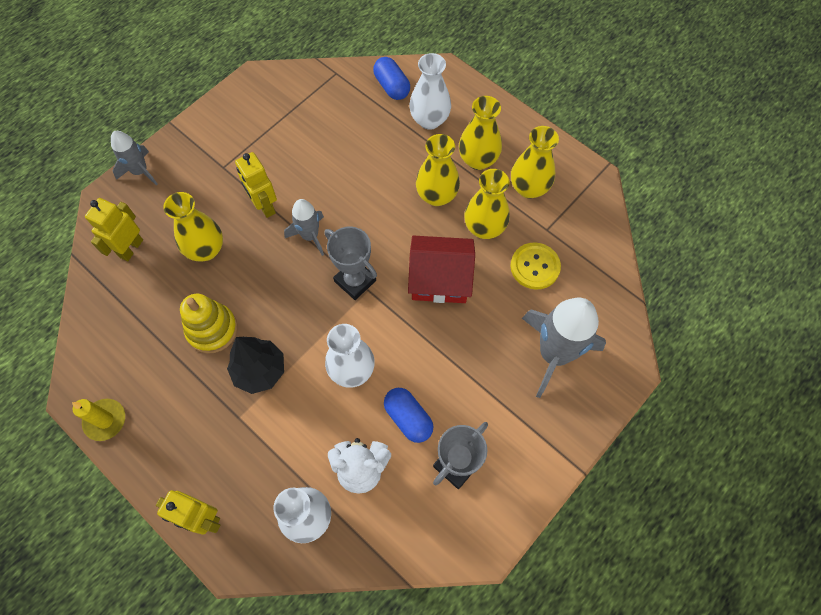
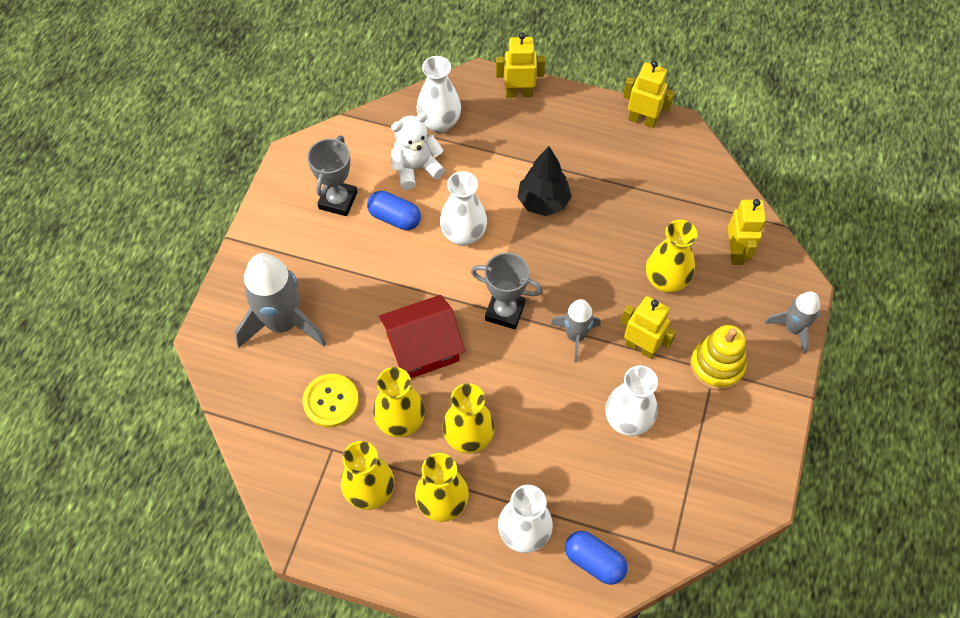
camera: 155 degrees right, 5 degrees down
yellow candle [72,399,125,441] -> yellow robot [623,61,675,128]
yellow stacking toy [180,294,238,354] -> yellow stacking toy moved to [690,325,747,390]
none -> white vase [605,365,658,436]

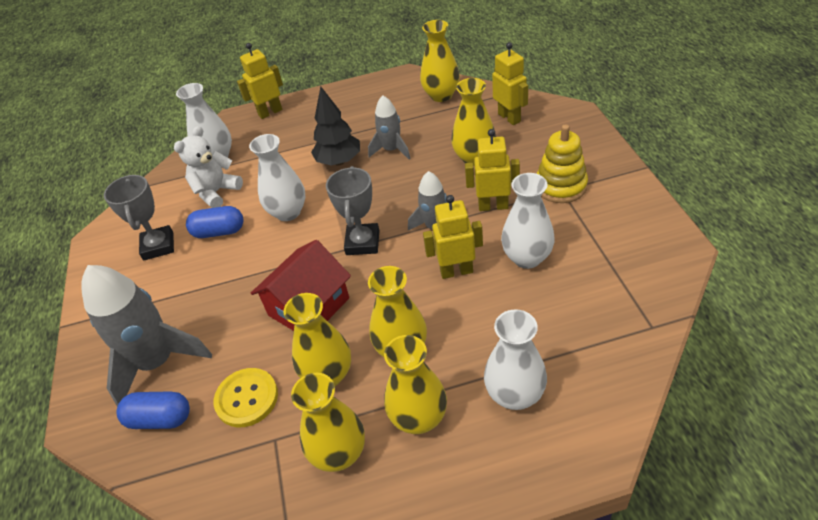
camera: 25 degrees left, 15 degrees down
grey trophy [471,253,543,329] -> grey trophy turned 75 degrees counterclockwise [326,166,379,255]
blue capsule [565,531,628,585] -> blue capsule moved to [117,391,190,429]
yellow robot [623,61,675,128] -> yellow robot moved to [423,195,483,279]
grey rocket [765,291,820,354] -> grey rocket moved to [368,95,411,159]
none -> yellow vase [420,20,460,102]

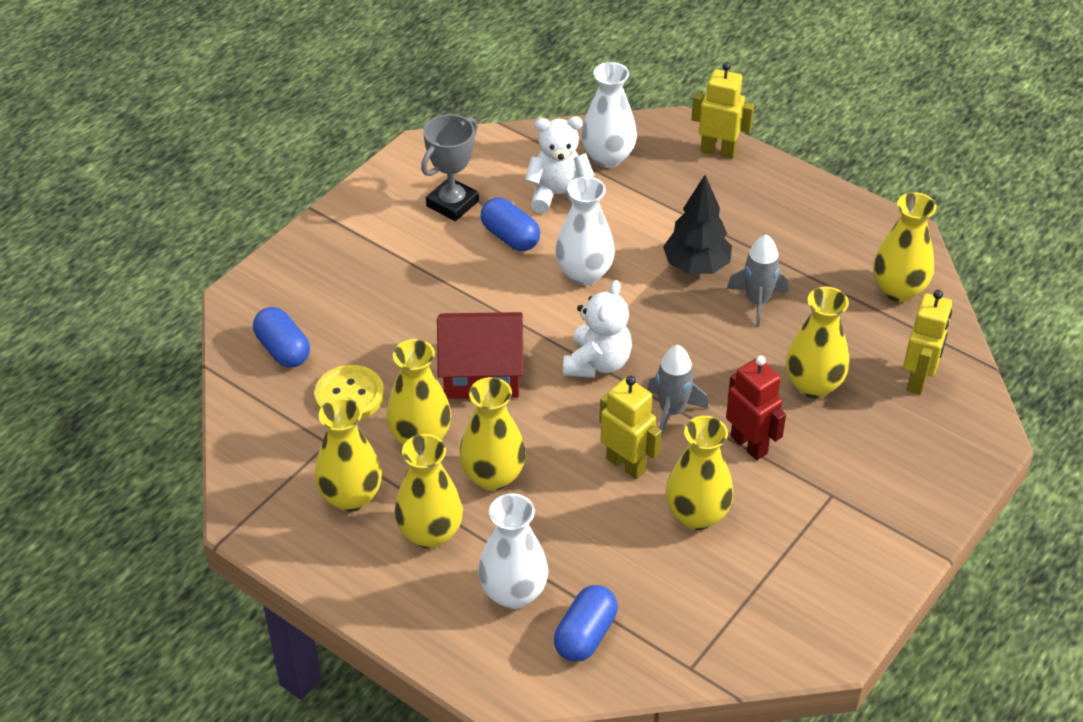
camera: 45 degrees right, 0 degrees up
grey rocket [81,265,212,406] -> none
grey trophy [326,166,379,255] -> white teddy bear [563,280,632,378]
yellow robot [465,129,520,211] -> red robot [726,356,786,460]
white vase [501,173,555,269] -> yellow vase [666,416,734,530]
yellow stacking toy [537,124,588,203] -> none
none -> blue capsule [554,585,618,662]

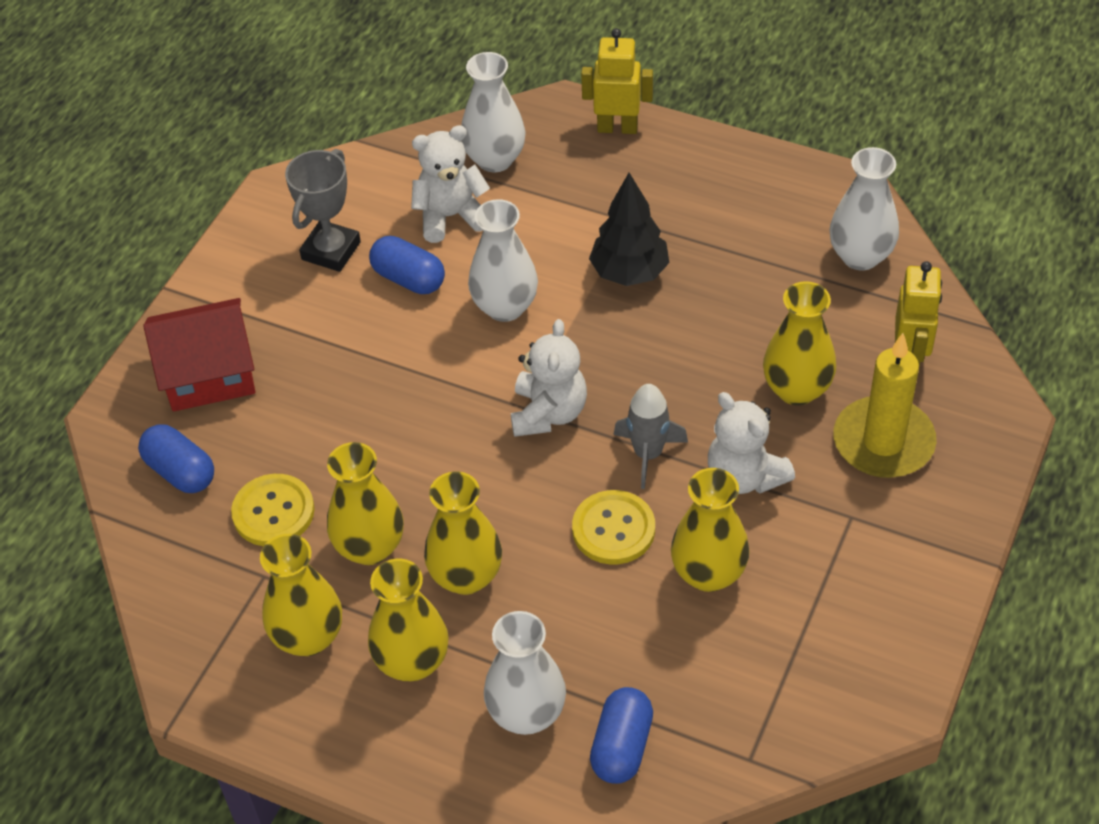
camera: 10 degrees left, 5 degrees up
red house [437,312,524,399] -> red house moved to [143,298,255,412]
yellow robot [599,376,662,479] -> yellow button [572,490,655,564]
red robot [726,356,786,460] -> white teddy bear [708,392,795,494]
grey rocket [727,234,788,327] -> none
yellow vase [873,192,936,302] -> white vase [829,147,899,270]
none -> yellow candle [833,333,937,478]

